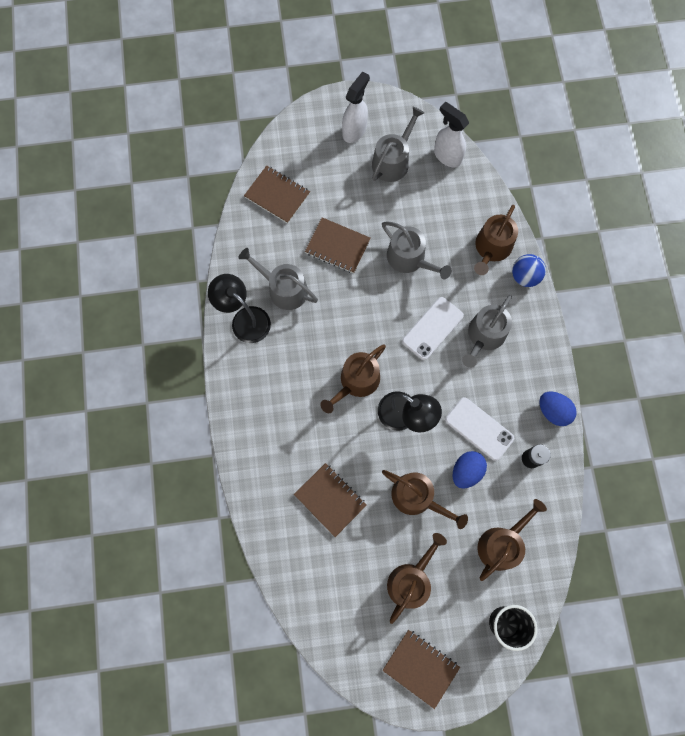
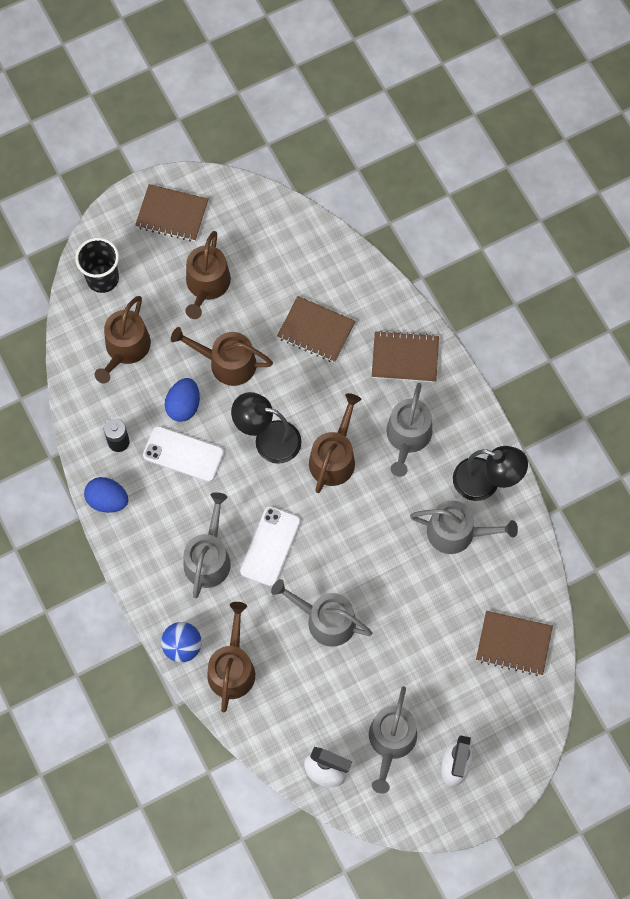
camera: 160 degrees right, 5 degrees down
brown notebook [305,217,371,274] -> brown notebook moved to [372,330,439,382]
none -> grey watering can [386,383,432,477]

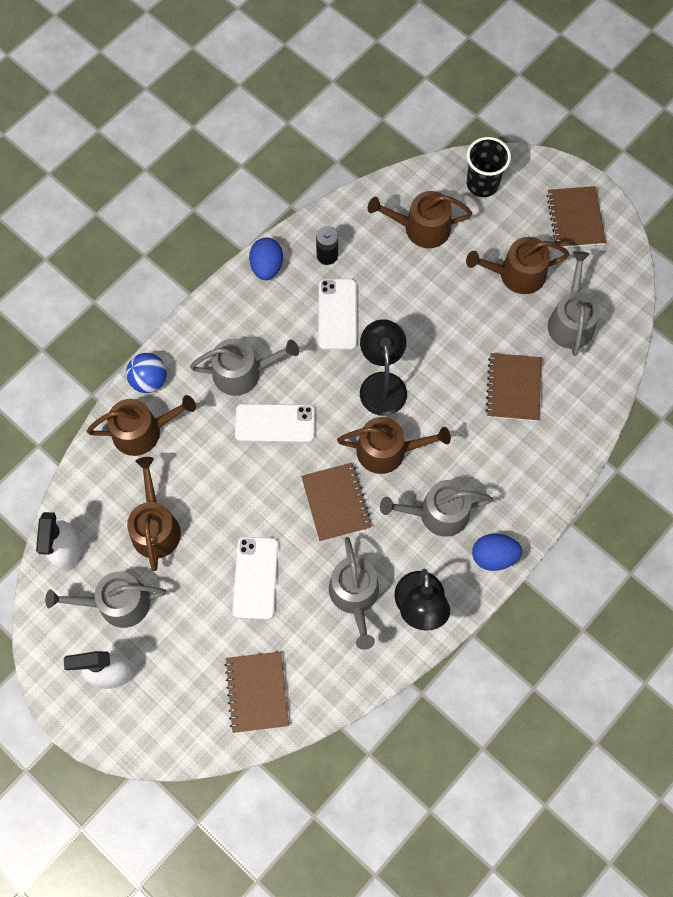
camera: 70 degrees right, 0 degrees up
blue egg [165,378,200,422] -> blue egg moved to [472,534,522,571]
brown watering can [171,327,273,386] -> brown watering can moved to [127,457,181,571]
grey watering can [271,579,373,647] -> grey watering can moved to [548,251,600,356]
brown notebook [372,330,439,382] -> brown notebook moved to [301,463,372,542]
none -> white phone [232,536,278,620]

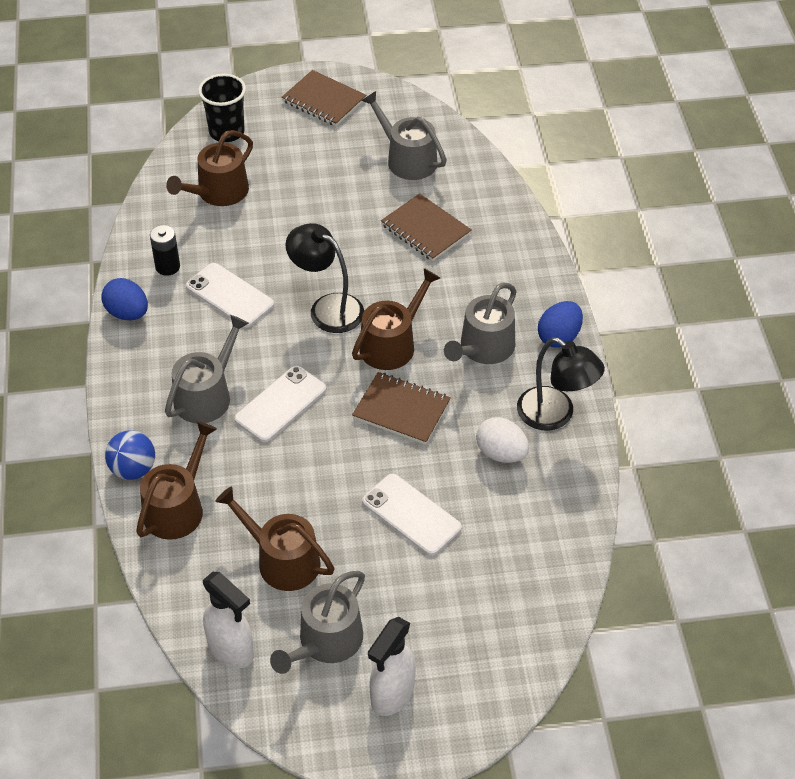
camera: 50 degrees left, 20 degrees down
brown notebook [225,652,289,733] -> none
grey watering can [329,537,379,650] -> white egg [476,417,529,463]
brown watering can [466,237,570,294] -> none

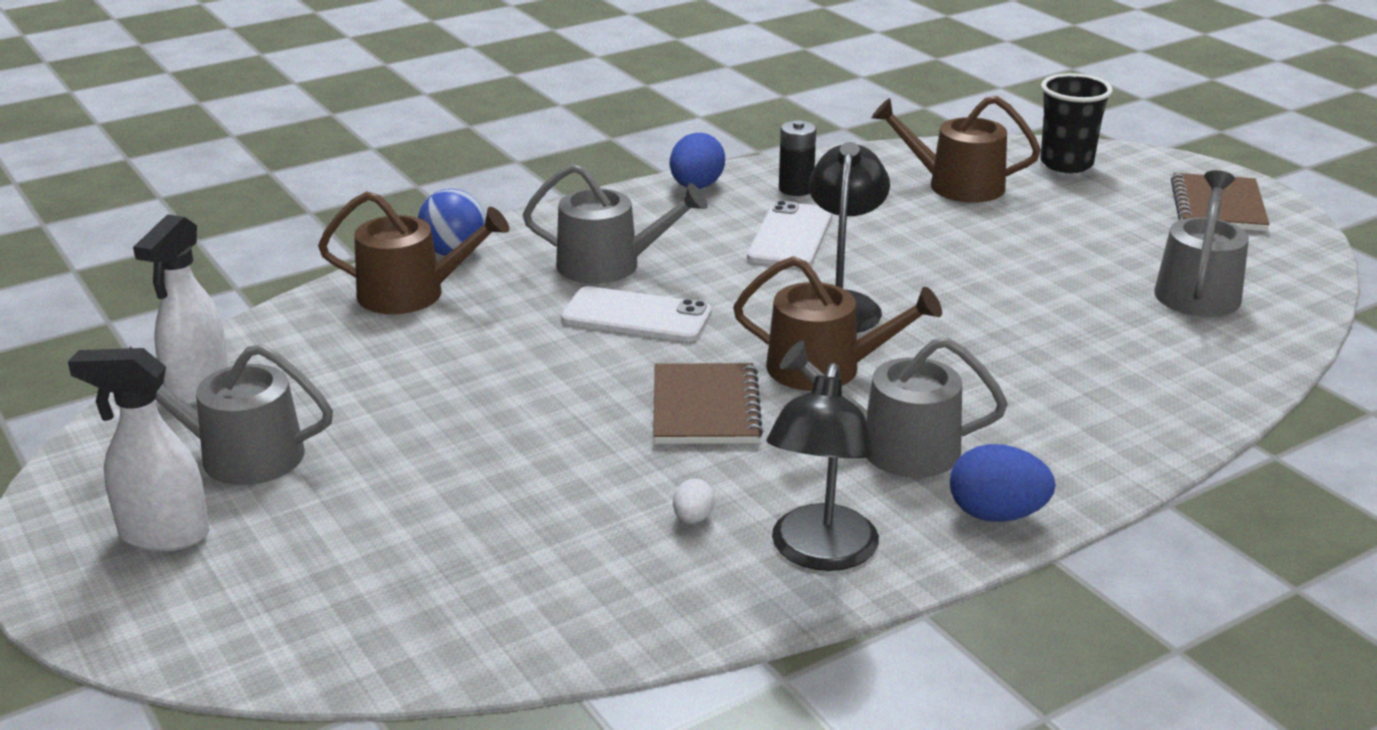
camera: 65 degrees right, 20 degrees down
brown watering can [215,486,334,591] -> none
white phone [362,474,462,556] -> none
brown notebook [381,193,472,261] -> none
white egg [476,417,529,463] -> white egg [673,479,715,524], size x0.54

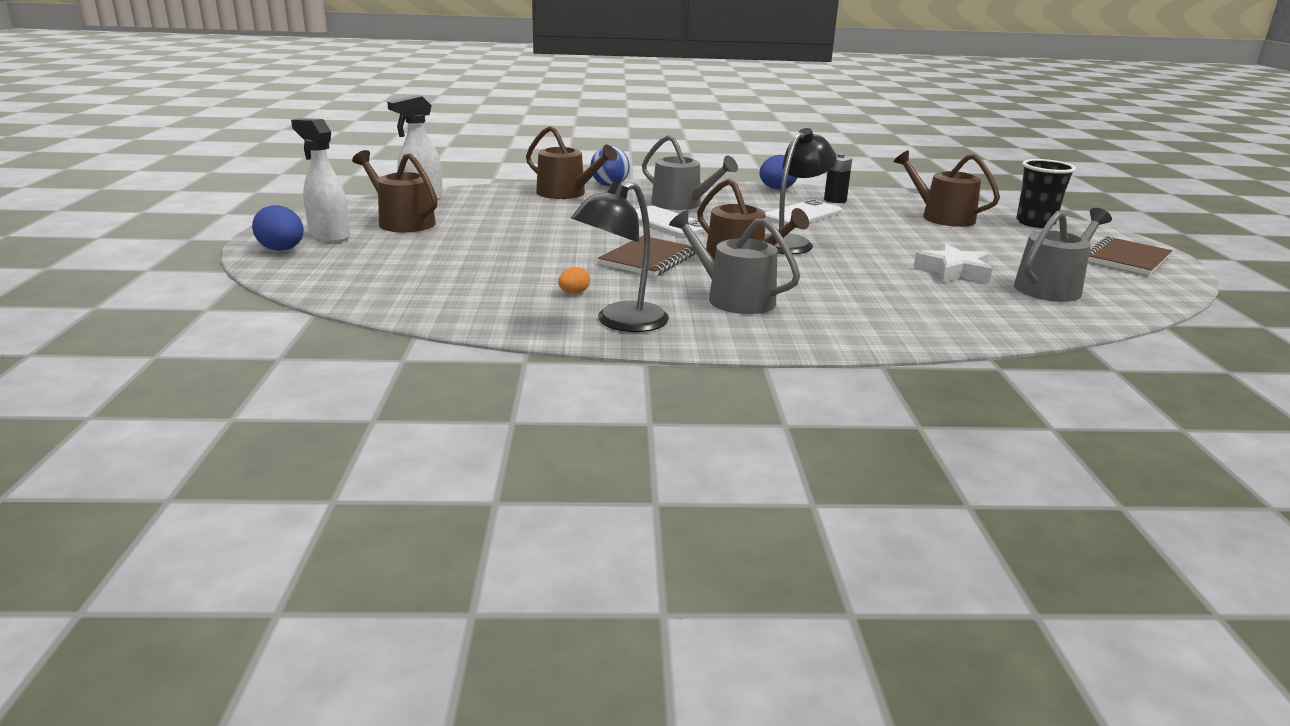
camera: 30 degrees right, 5 degrees down
grey watering can [130,344,333,485] -> brown watering can [352,150,438,232]
white egg [673,479,715,524] -> orange egg [558,267,590,294]
blue egg [950,444,1056,522] -> blue egg moved to [252,205,304,251]
none -> white star [914,244,992,283]

